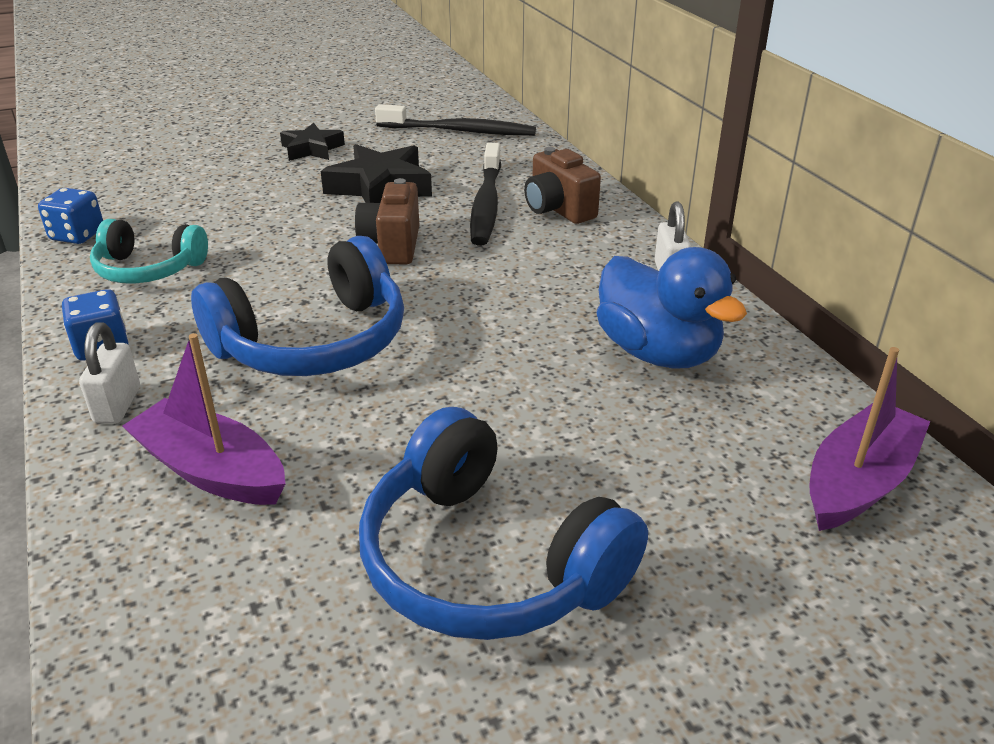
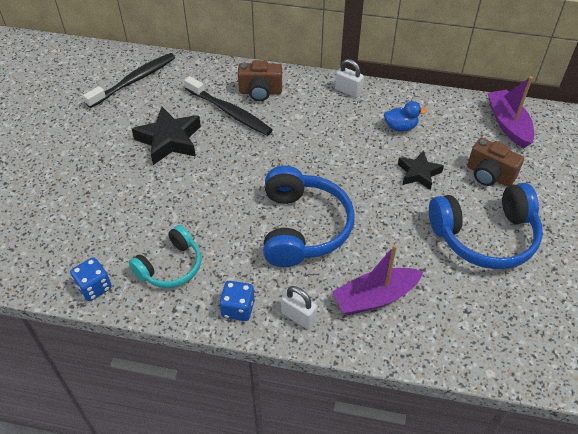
camera: 55 degrees left, 15 degrees up
black star [280,123,345,161] -> black star moved to [398,150,444,190]
brown camera [355,178,419,264] -> brown camera moved to [467,138,524,187]
blue duck [597,247,747,368] -> blue duck [384,101,427,132], size x0.53

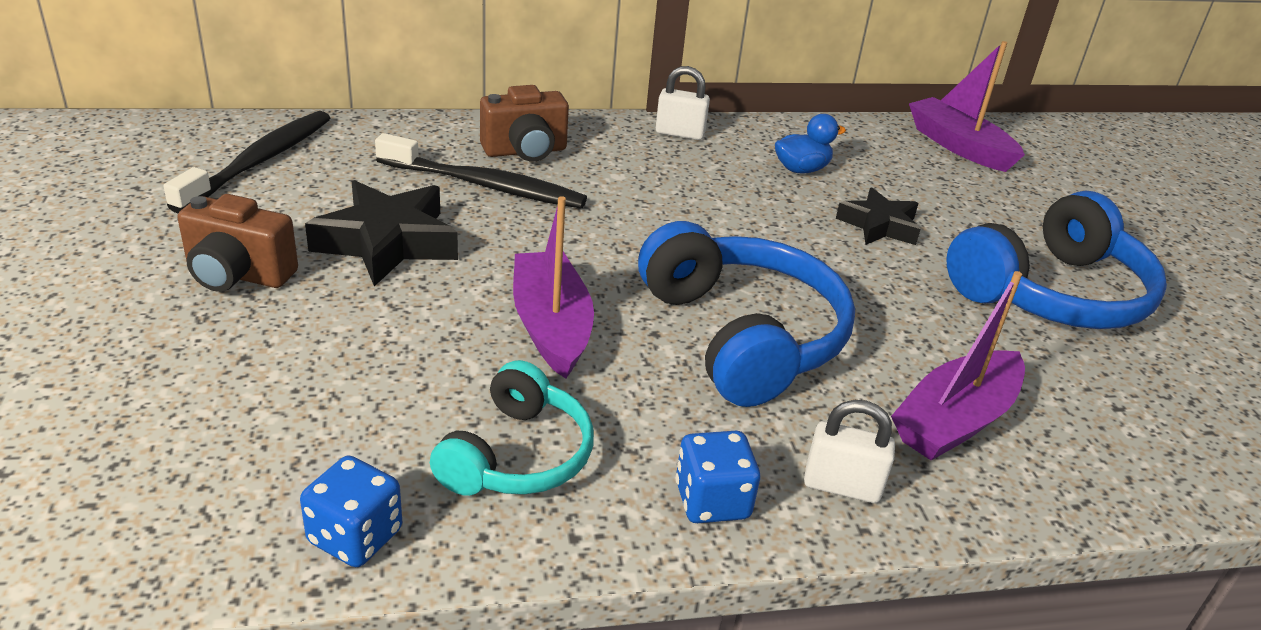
camera: 25 degrees left, 15 degrees down
brown camera [467,138,524,187] -> brown camera moved to [177,194,298,292]
none -> purple boat [513,196,594,379]

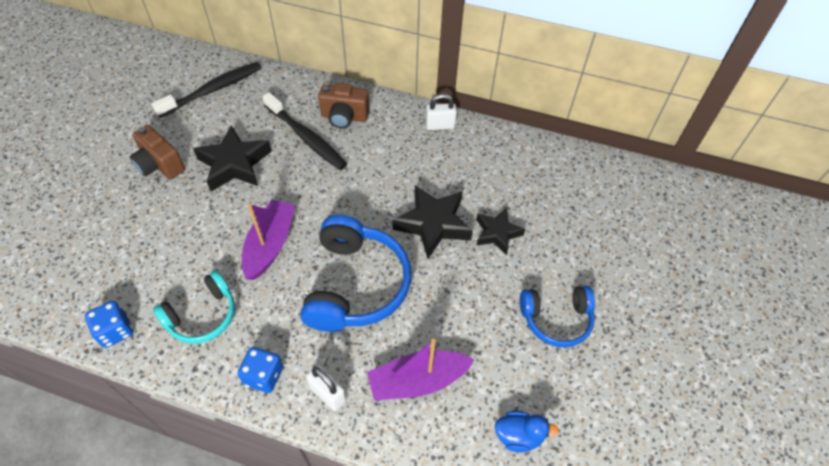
camera: 30 degrees right, 20 degrees up
white padlock [656,66,710,140] -> white padlock turned 45 degrees counterclockwise [425,94,457,130]
blue duck [775,114,846,173] -> blue duck moved to [495,411,559,452]
purple boat [909,41,1025,172] -> none
blue headphones [946,191,1167,329] -> blue headphones [520,286,595,348], size x0.61
none -> black star [393,185,473,259]

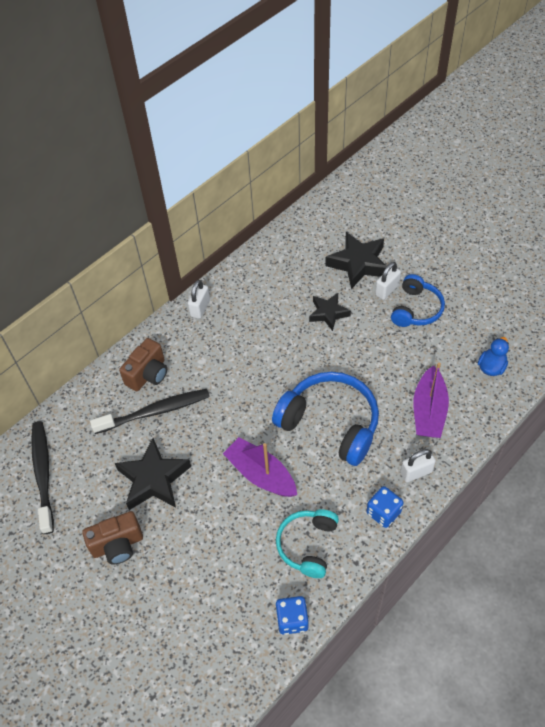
camera: 60 degrees left, 0 degrees up
turquoise headphones [153,271,235,344] -> turquoise headphones turned 150 degrees counterclockwise [276,509,339,578]
black star [393,185,473,259] -> black star moved to [325,232,387,289]
none -> white padlock [375,262,401,300]

